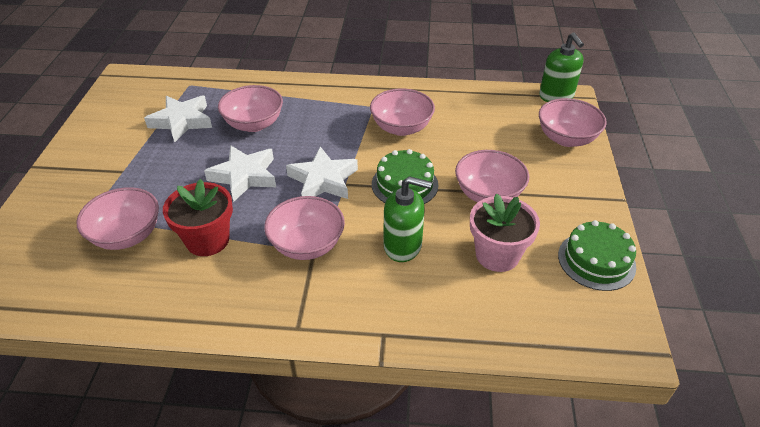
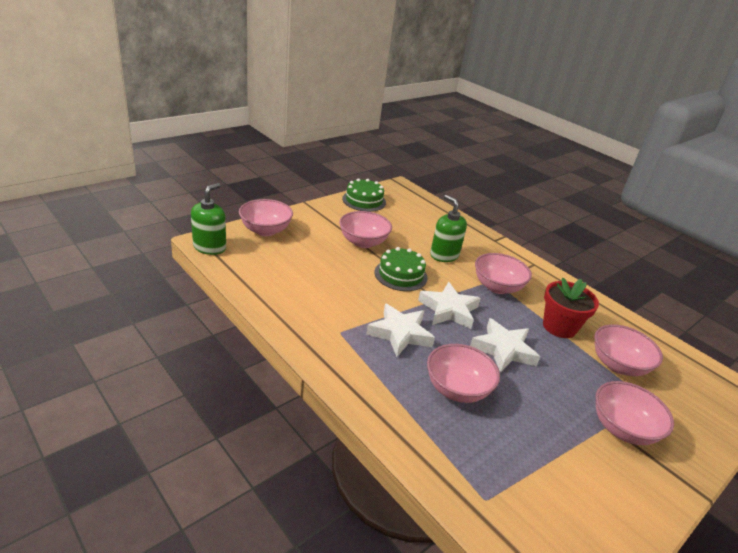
camera: 140 degrees left, 10 degrees down
white star [144,95,212,142] -> white star moved to [366,303,435,357]
pink bowl [370,88,435,136] -> pink bowl moved to [595,381,674,445]
pink flower pot [470,193,540,272] -> none

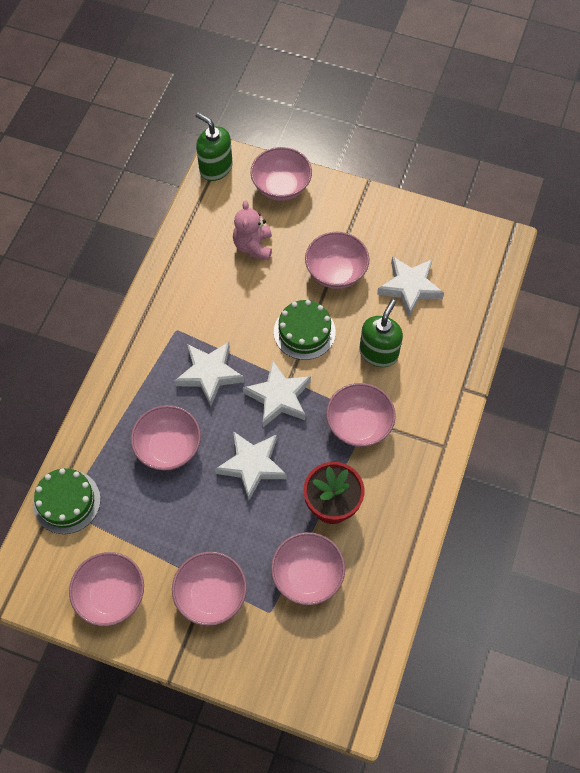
camera: 65 degrees right, 30 degrees up
green soap dispenser [191,183,226,255] -> green soap dispenser turned 135 degrees counterclockwise [196,112,233,181]
green cake [342,178,386,212] -> green cake moved to [33,468,101,534]
none -> pink bowl [69,552,144,626]
none -> pink teddy bear [233,200,272,260]
none -> white star [377,256,444,317]

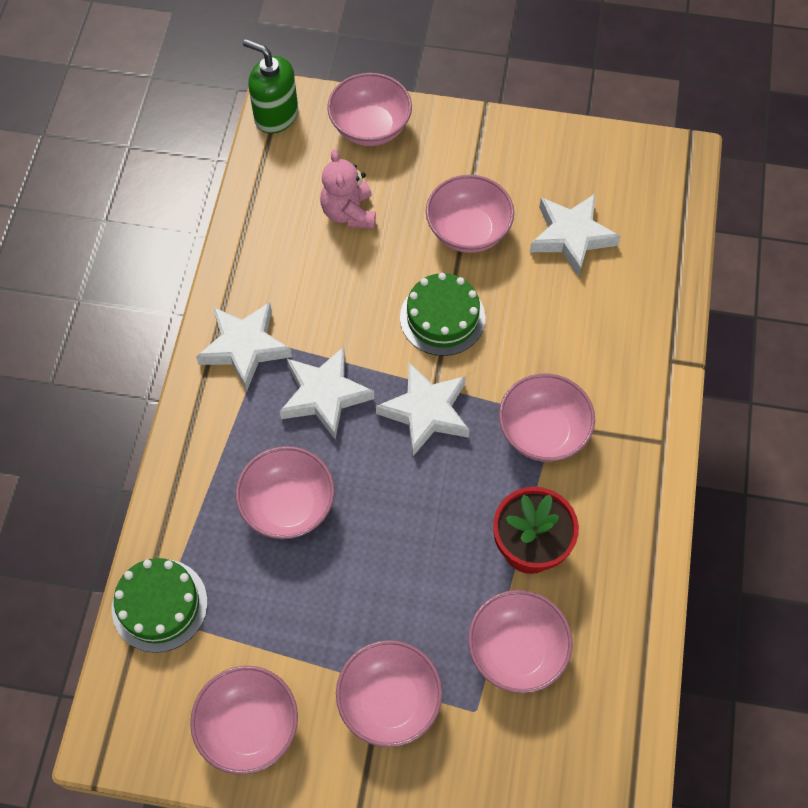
camera: 10 degrees left, 0 degrees up
white star [215,431,287,500] -> white star moved to [196,302,292,391]
green soap dispenser [359,299,403,367] -> none

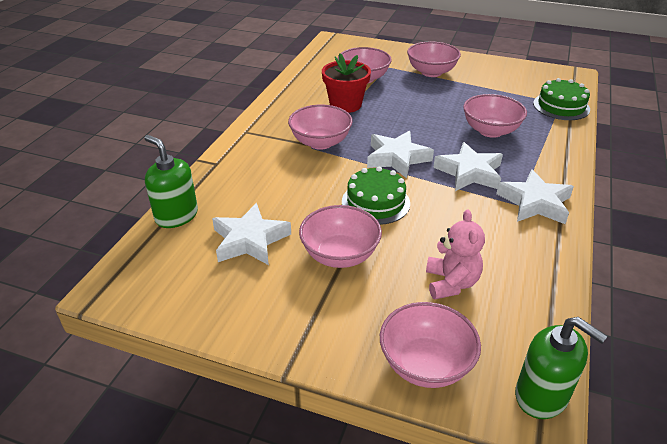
camera: 170 degrees left, 25 degrees down
pink bowl [190,666,298,775] -> none
none -> green soap dispenser [144,135,198,228]

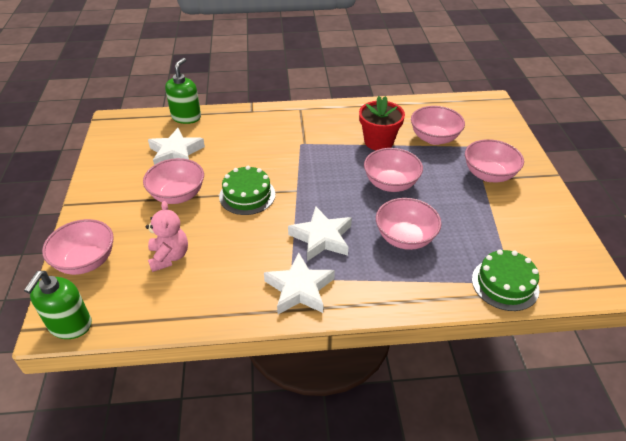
camera: 65 degrees right, 5 degrees up
pink bowl [288,105,353,150] -> pink bowl moved to [364,148,423,192]
white star [367,131,434,178] -> none
pink teddy bear [426,209,485,299] -> pink teddy bear turned 75 degrees counterclockwise [145,201,188,272]

